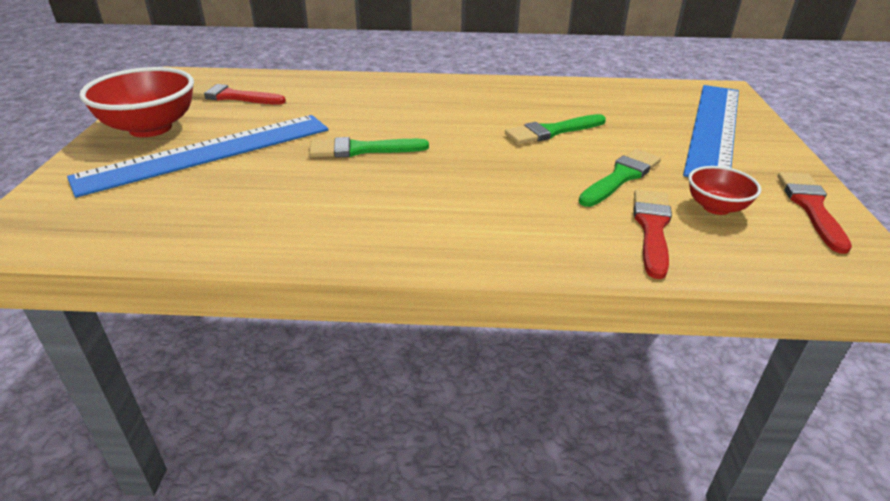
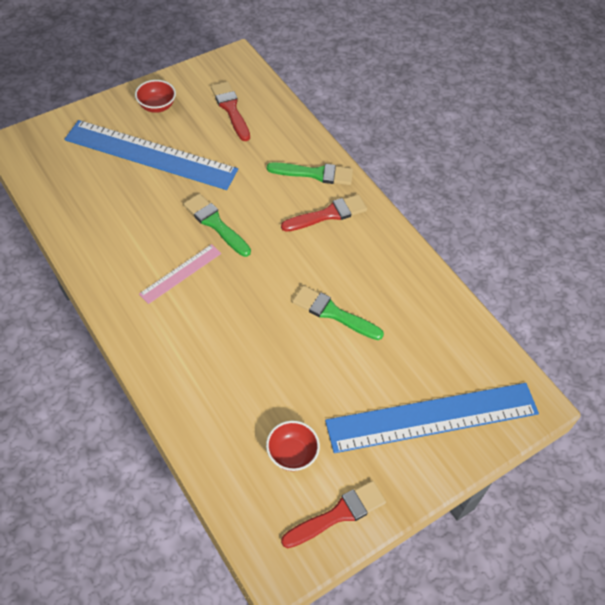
camera: 50 degrees right, 20 degrees up
red bowl [79,67,194,137] -> red bowl [135,80,176,113], size x0.54
green brush [578,149,661,207] -> green brush moved to [267,162,353,185]
red brush [634,189,672,279] -> red brush moved to [281,195,367,232]
none -> pink ruler [139,244,221,304]

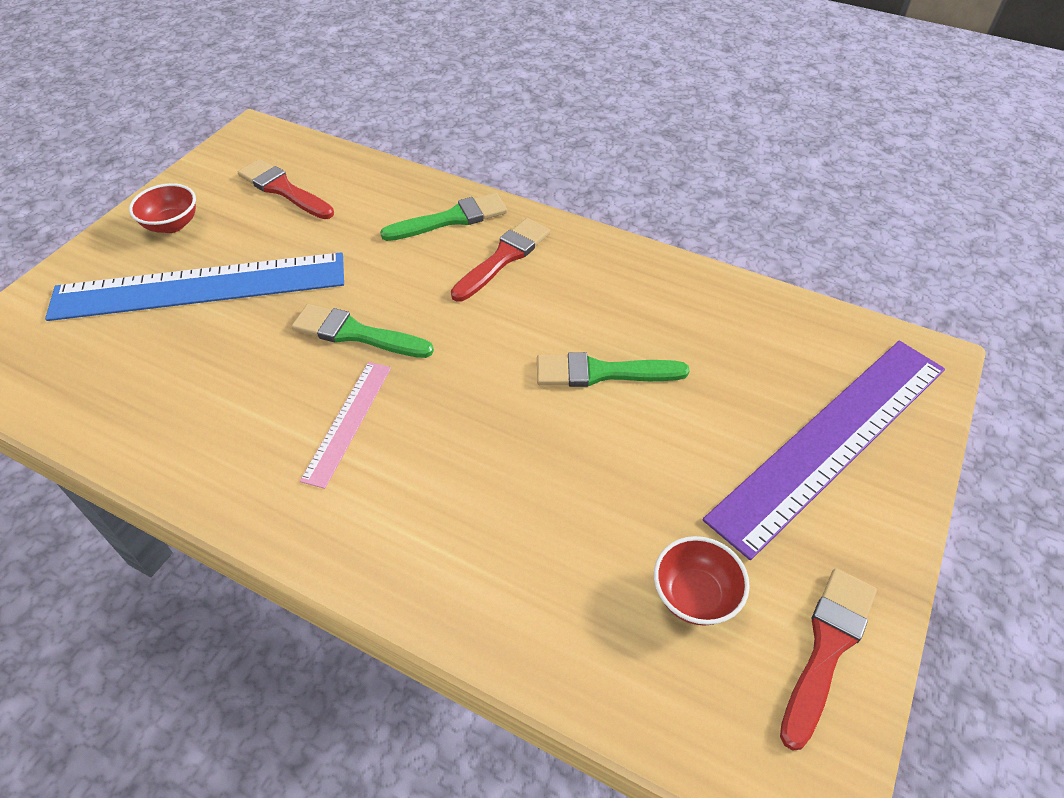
camera: 25 degrees left, 5 degrees down
blue ruler [325,383,539,453] -> purple ruler [703,341,945,560]

